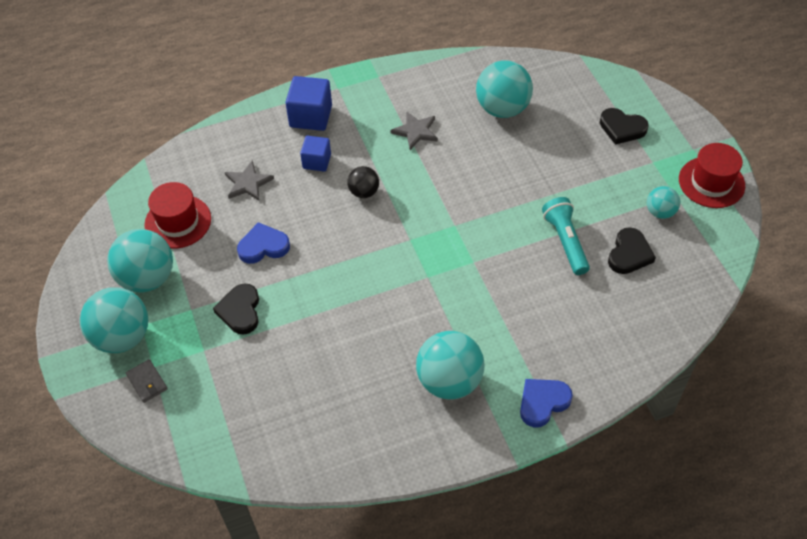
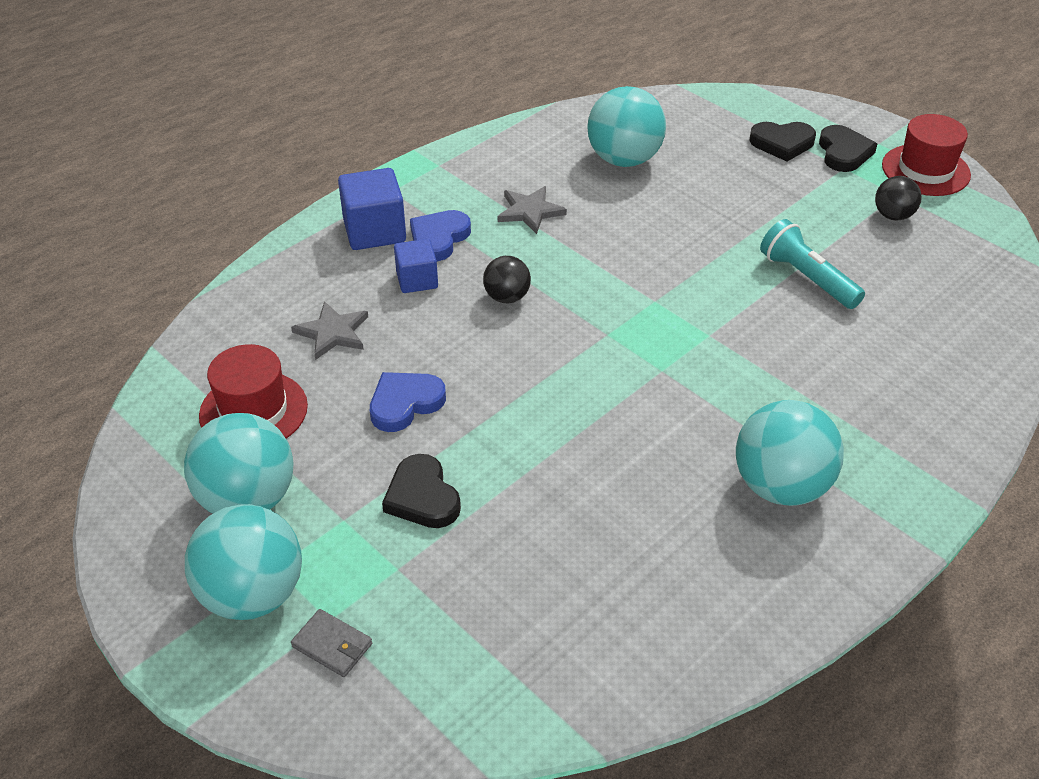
camera: 25 degrees left, 10 degrees down
blue heart [520,379,573,428] -> blue heart moved to [410,210,471,261]
black heart [608,227,656,274] -> black heart moved to [819,125,877,172]
turquoise ball [647,186,680,219] -> black ball [875,176,922,220]

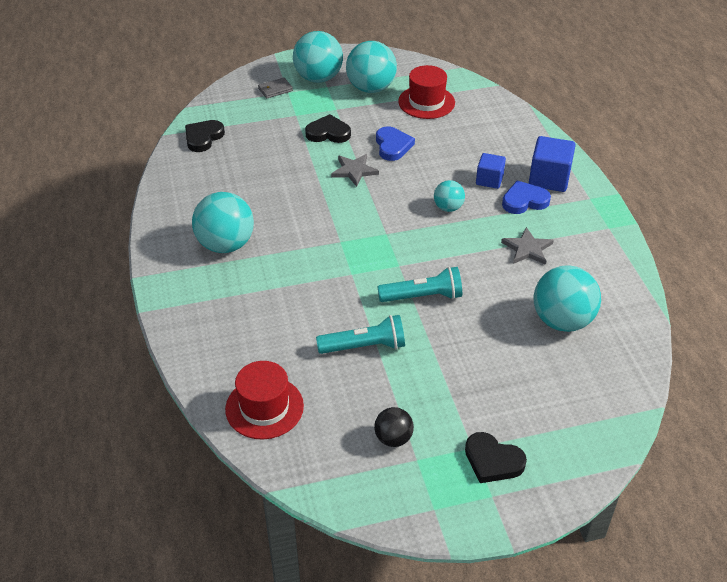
camera: 120 degrees right, 0 degrees up
grey star [291,301,368,360] -> grey star moved to [331,154,379,187]
blue heart [410,210,471,261] -> blue heart turned 75 degrees counterclockwise [502,181,551,214]
black ball [483,256,531,303] -> turquoise ball [434,180,465,212]
black heart [749,122,816,161] -> black heart moved to [185,120,225,152]
red hat [882,114,971,196] -> red hat moved to [225,361,304,439]
none -> turquoise flashlight [378,267,462,302]

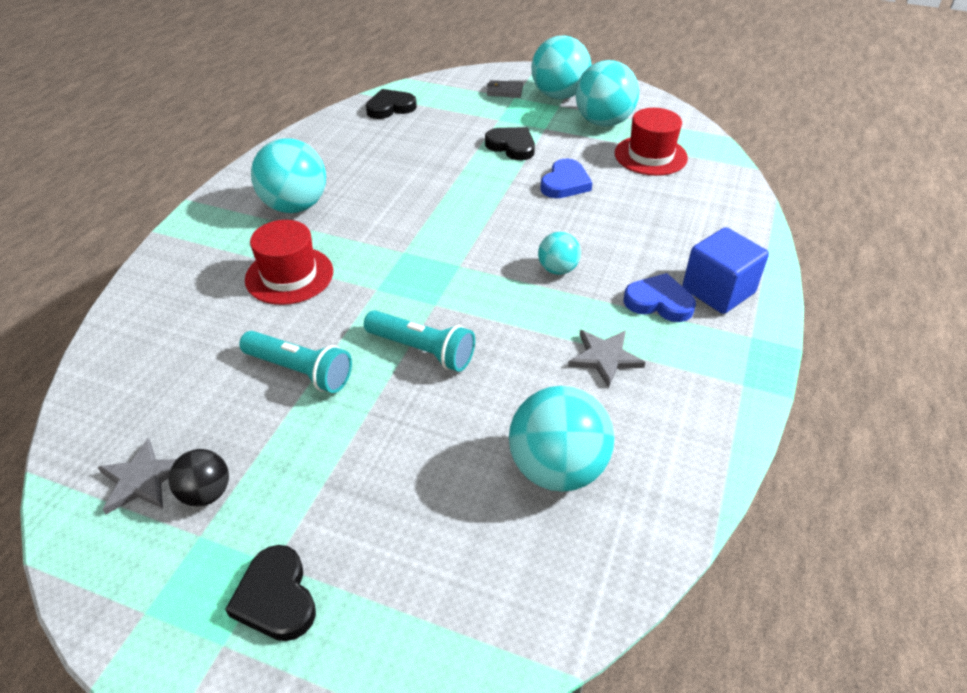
camera: 35 degrees right, 0 degrees up
red hat [225,361,304,439] -> red hat moved to [245,220,333,305]
grey star [331,154,379,187] -> grey star moved to [98,438,177,514]
blue cube [476,153,506,189] -> none

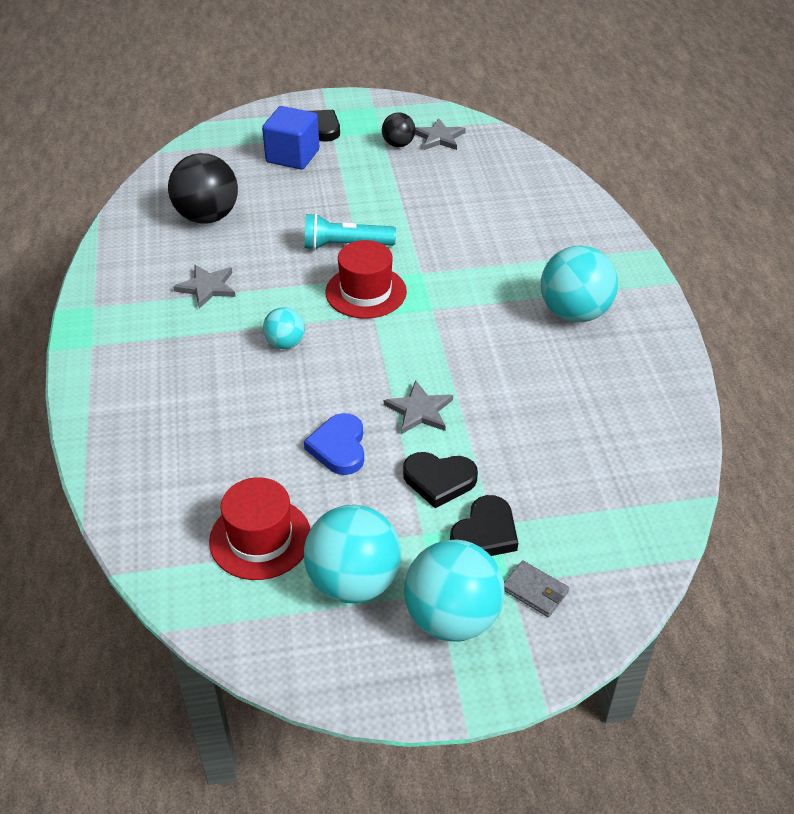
camera: 150 degrees right, 0 degrees up
turquoise flashlight [239,331,352,393] -> none
red hat [245,220,333,305] -> red hat moved to [325,240,407,319]
black heart [366,89,417,119] -> black heart moved to [450,495,518,556]
grey wallet [487,80,523,98] -> grey wallet turned 60 degrees clockwise [504,560,569,617]
turquoise ball [509,386,614,492] -> black ball [168,153,238,224]
blue heart [624,273,696,322] -> none
blue cube [682,227,769,314] -> blue cube moved to [262,106,319,170]
none -> grey star [384,380,453,434]

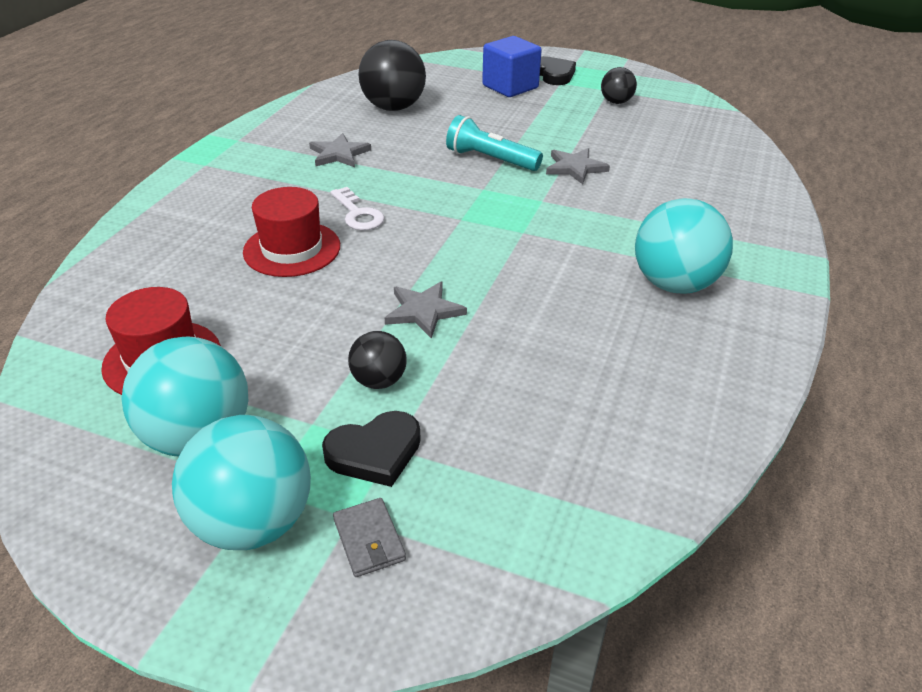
camera: 30 degrees right, 5 degrees down
turquoise ball [263,307,305,349] -> white key [330,187,384,230]
blue heart [304,413,364,475] -> none
red hat [325,240,407,319] -> red hat moved to [243,187,340,277]
black heart [403,452,478,508] -> black ball [348,331,407,389]
grey star [415,118,466,150] -> grey star moved to [546,148,610,184]

